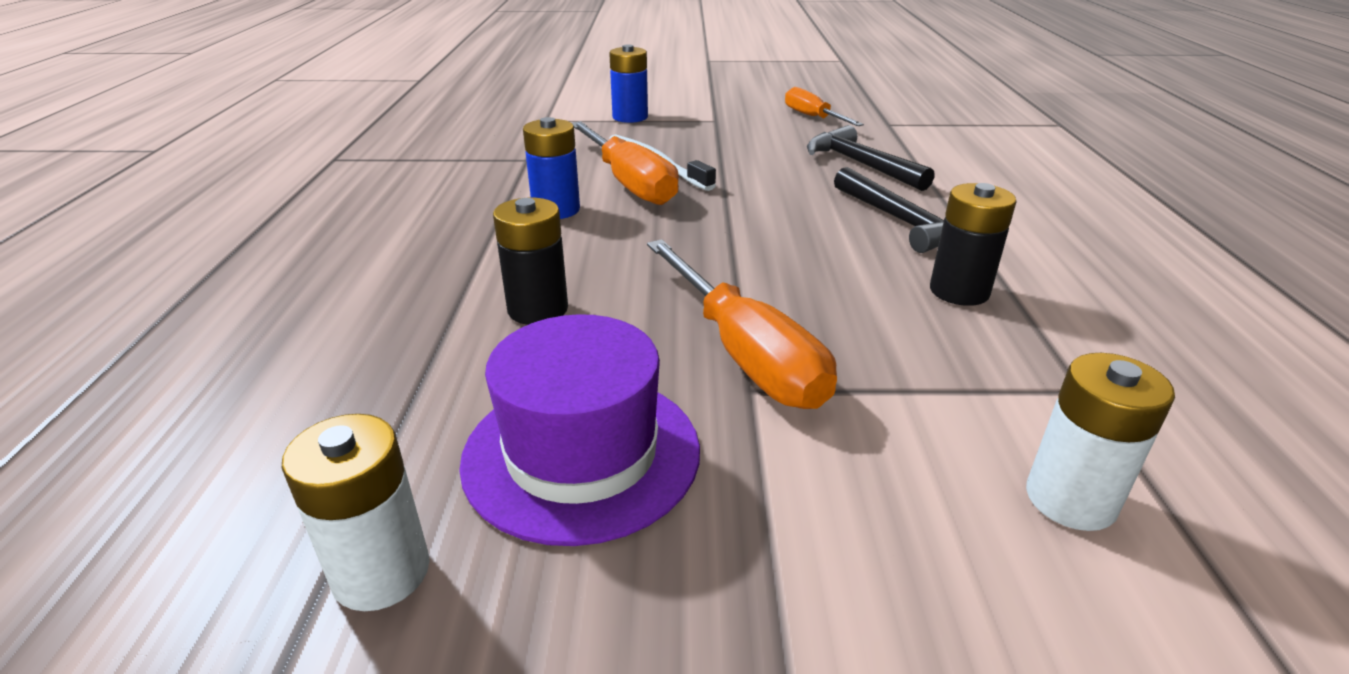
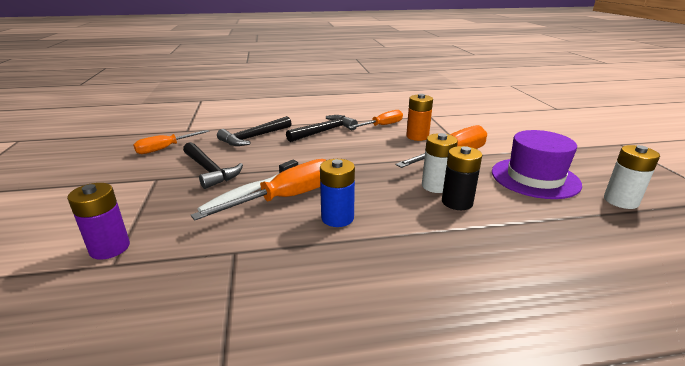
camera: 100 degrees left, 5 degrees down
blue battery [609,45,648,123] -> none
black battery [930,183,1017,306] -> orange screwdriver [348,110,403,129]
white battery [1026,353,1175,531] -> white battery moved to [422,133,458,193]
none -> purple battery [67,183,130,260]
none -> black hammer [183,142,243,189]
none -> orange battery [406,94,433,141]

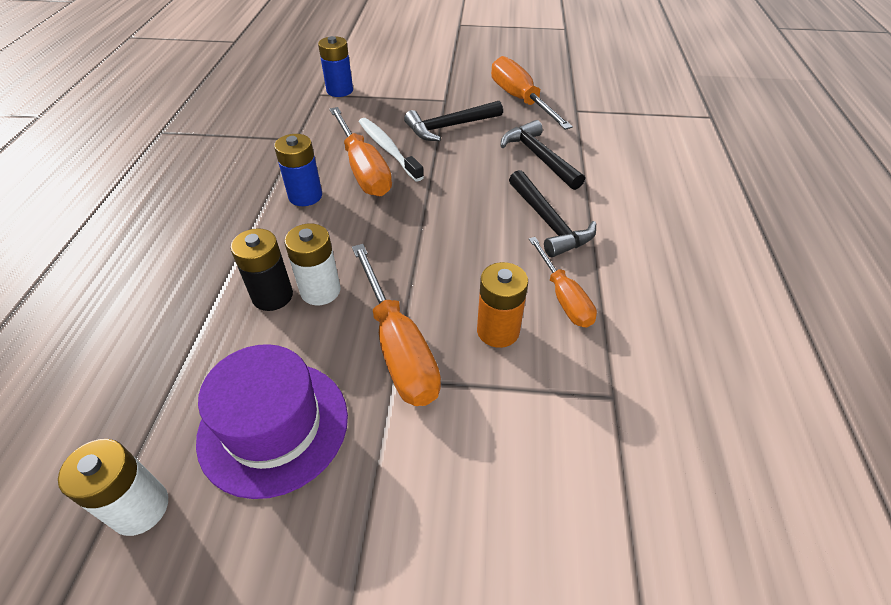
camera: 105 degrees right, 20 degrees up
purple battery [67,183,130,260] -> blue battery [318,36,353,97]
orange screwdriver [133,130,209,154] -> orange screwdriver [491,56,573,130], size x1.59

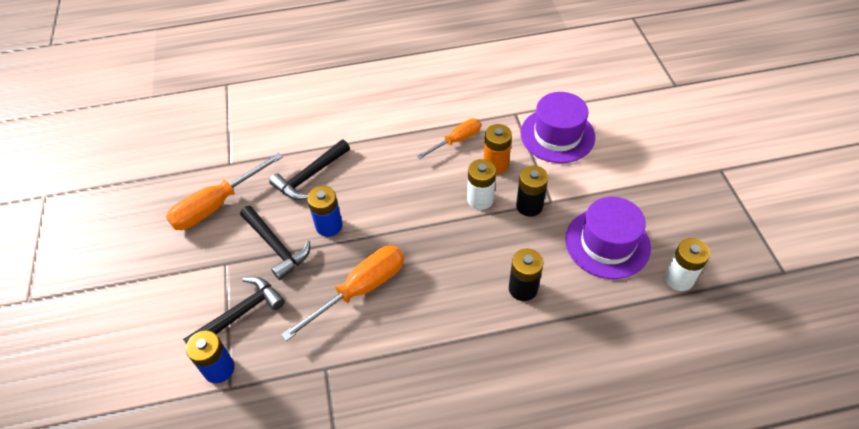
camera: 105 degrees left, 5 degrees up
blue battery [274,134,322,206] -> blue battery moved to [307,186,343,237]
white battery [284,224,341,305] -> white battery moved to [467,159,496,210]
orange screwdriver [352,244,441,406] -> black battery [516,166,548,217]
white toothbrush [359,118,424,182] -> none
black hammer [509,170,596,257] -> black hammer moved to [183,277,285,345]
none -> purple hat [521,92,595,163]

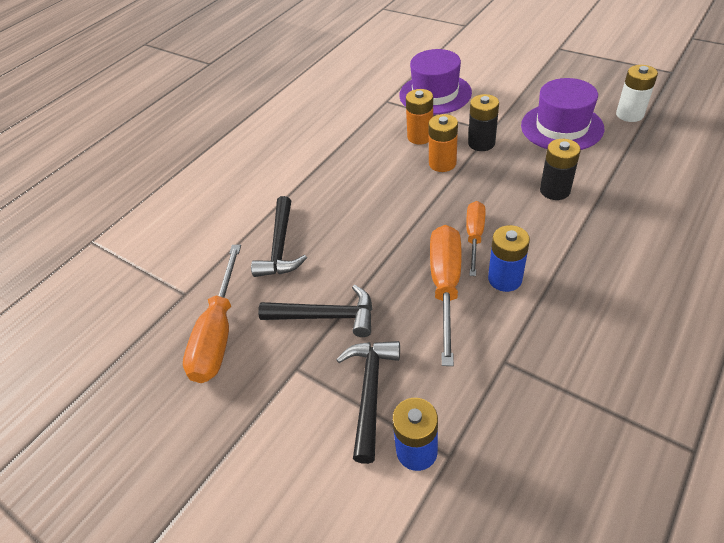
camera: 40 degrees left, 5 degrees down
blue battery [307,186,343,237] -> blue battery moved to [488,225,530,292]
orange screwdriver [416,119,481,159] -> orange screwdriver moved to [466,201,485,276]
white battery [467,159,496,210] -> orange battery [428,114,458,172]

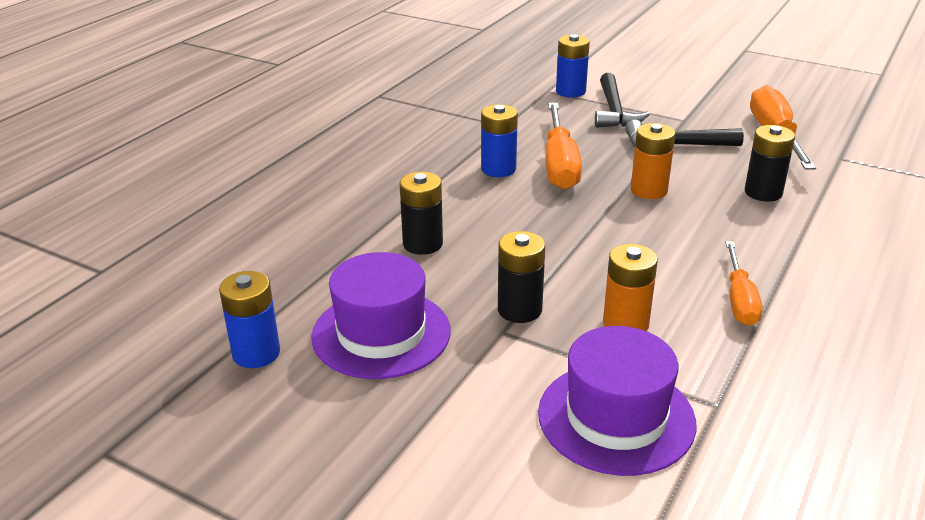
camera: 170 degrees right, 15 degrees down
black hammer [251,196,307,277] -> black battery [745,125,795,202]
orange battery [428,114,458,172] -> orange battery moved to [631,123,675,199]
orange screwdriver [466,201,485,276] -> orange screwdriver moved to [725,241,763,326]
white battery [616,65,658,122] -> blue battery [219,271,280,368]

